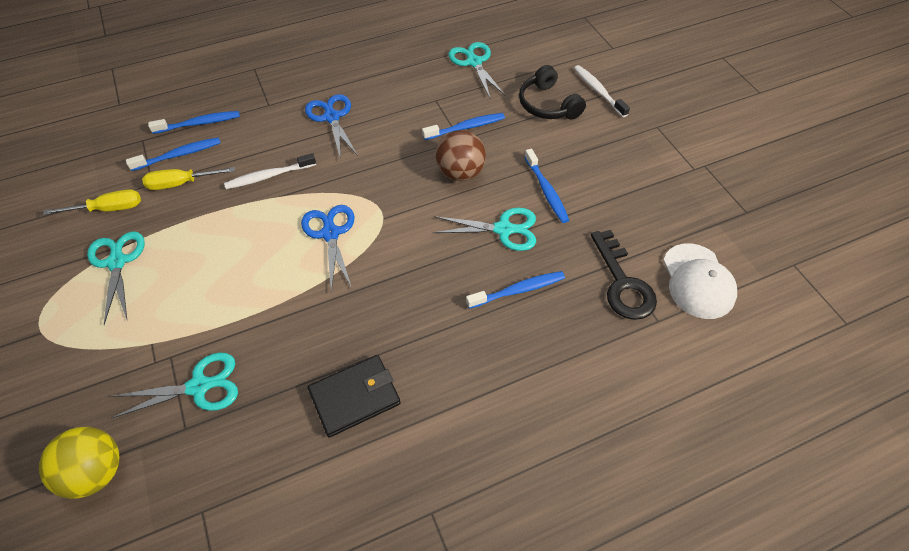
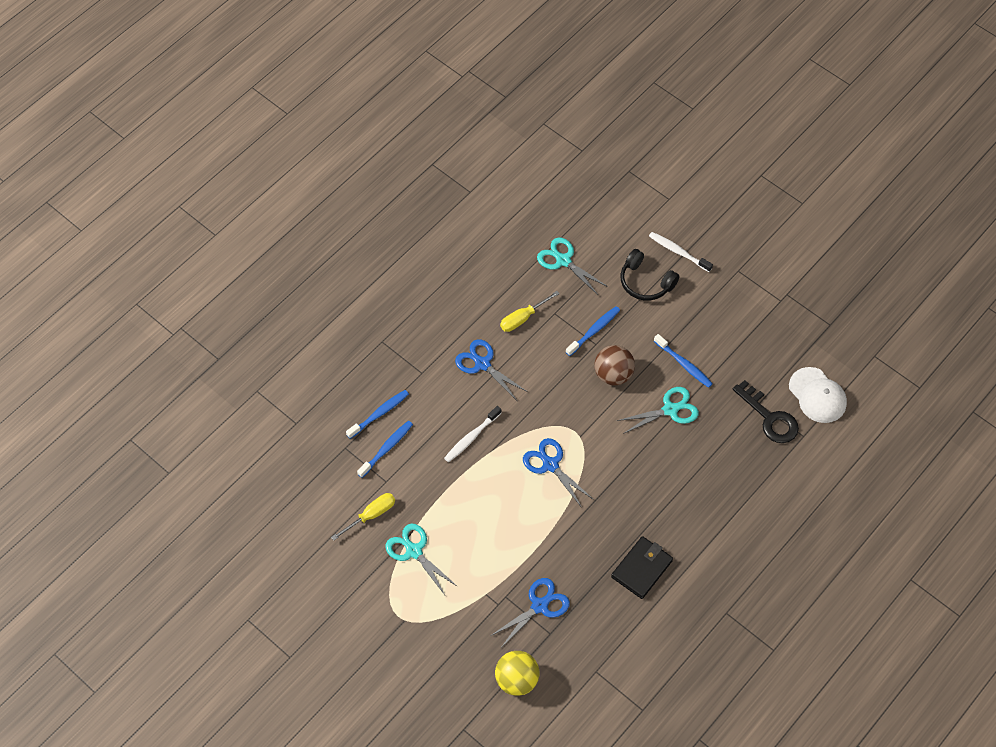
camera: 25 degrees left, 5 degrees up
turquoise scissors [111,352,238,419] -> blue scissors [490,578,570,648]
yellow screwdriver [142,167,235,190] -> yellow screwdriver moved to [500,291,560,332]
blue toothbrush [466,271,565,309] -> none

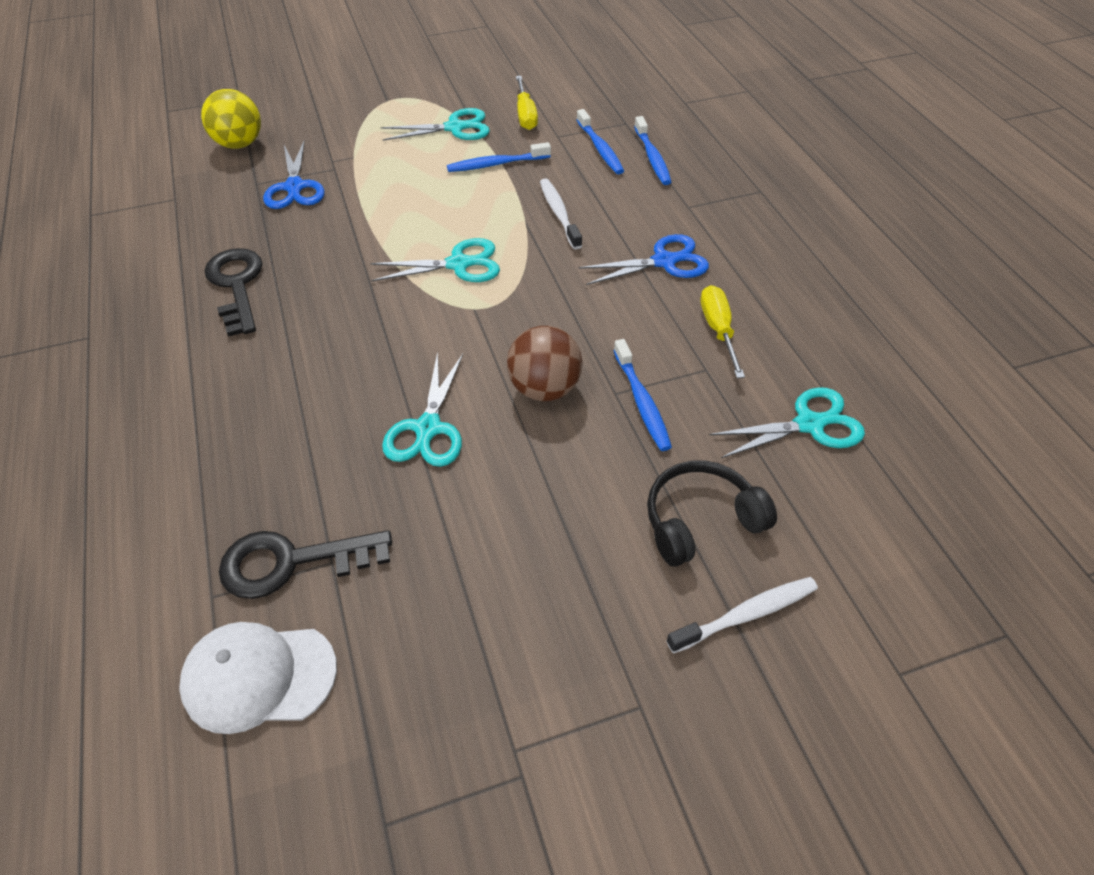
camera: 120 degrees right, 10 degrees down
blue scissors [523,438,593,508] -> turquoise scissors [370,238,500,282]
black wallet [611,536,673,599] -> black key [204,248,263,337]
blue toothbrush [654,334,713,388] -> blue toothbrush moved to [447,142,551,172]

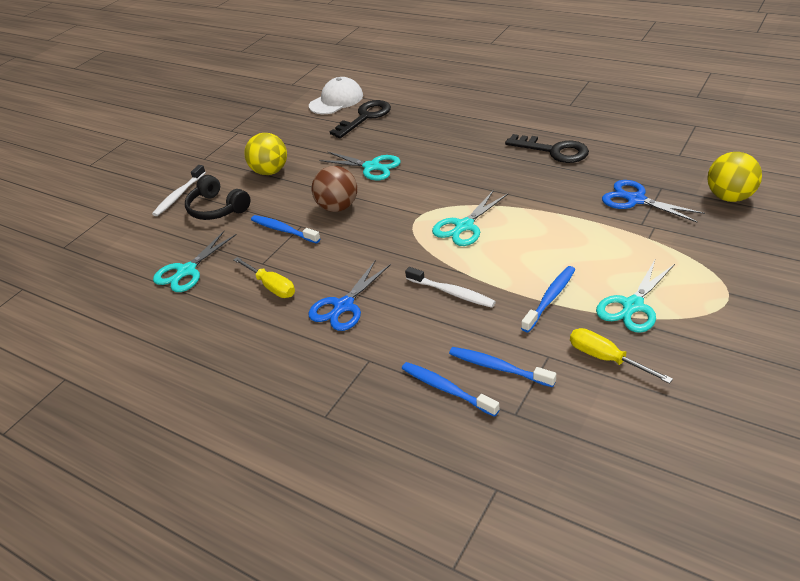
camera: 145 degrees right, 10 degrees down
turquoise scissors [382,352,463,467] -> turquoise scissors turned 150 degrees clockwise [319,151,401,181]
black headphones [647,460,777,567] -> black headphones turned 105 degrees clockwise [185,175,250,220]
none -> yellow ball [244,133,287,175]

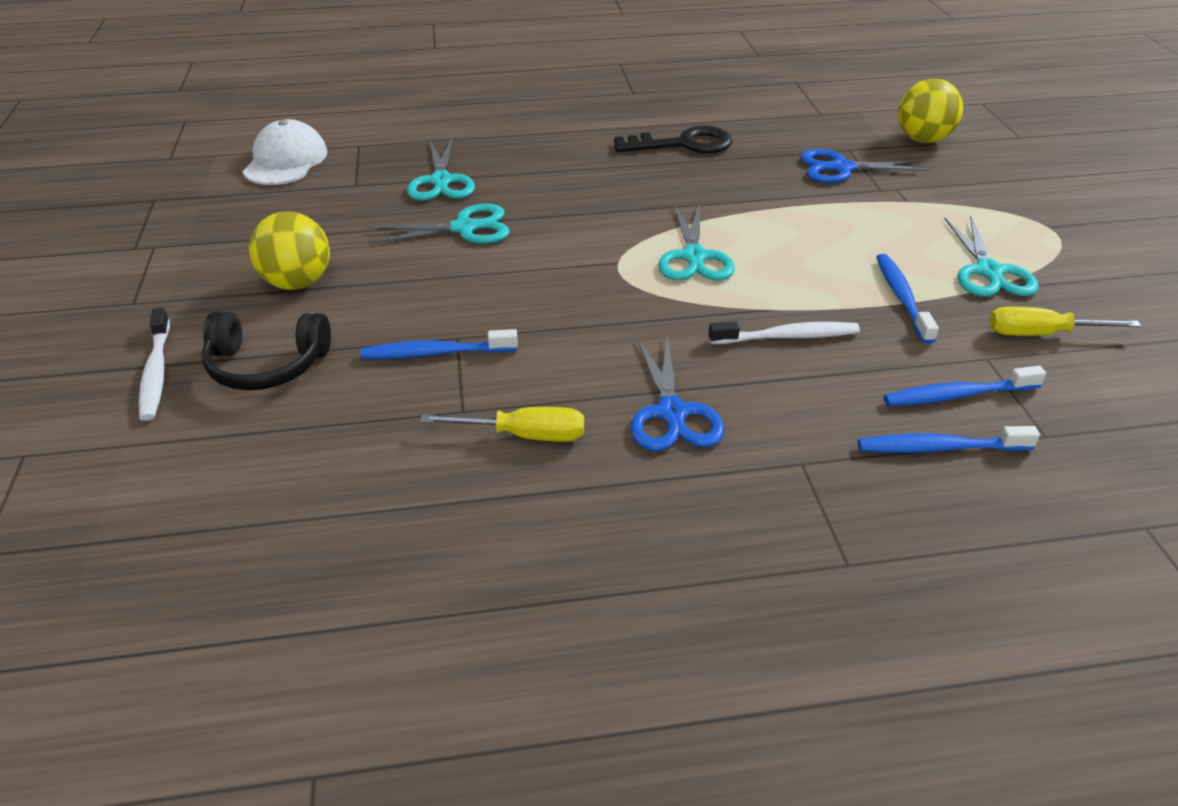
camera: 45 degrees left, 0 degrees up
turquoise scissors [153,231,237,292] -> turquoise scissors moved to [407,137,475,201]
brown ball [312,166,357,212] -> none
black key [330,100,391,138] -> none

